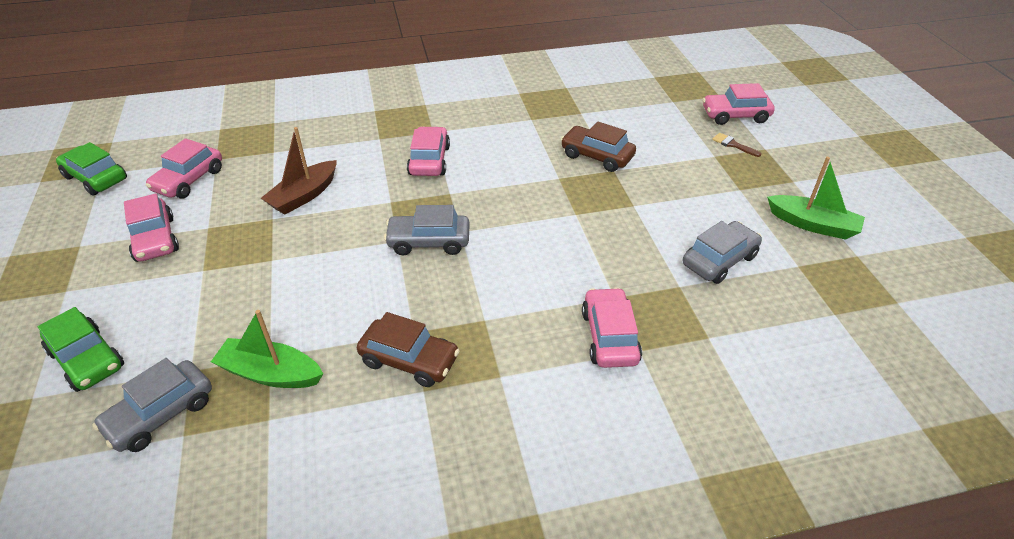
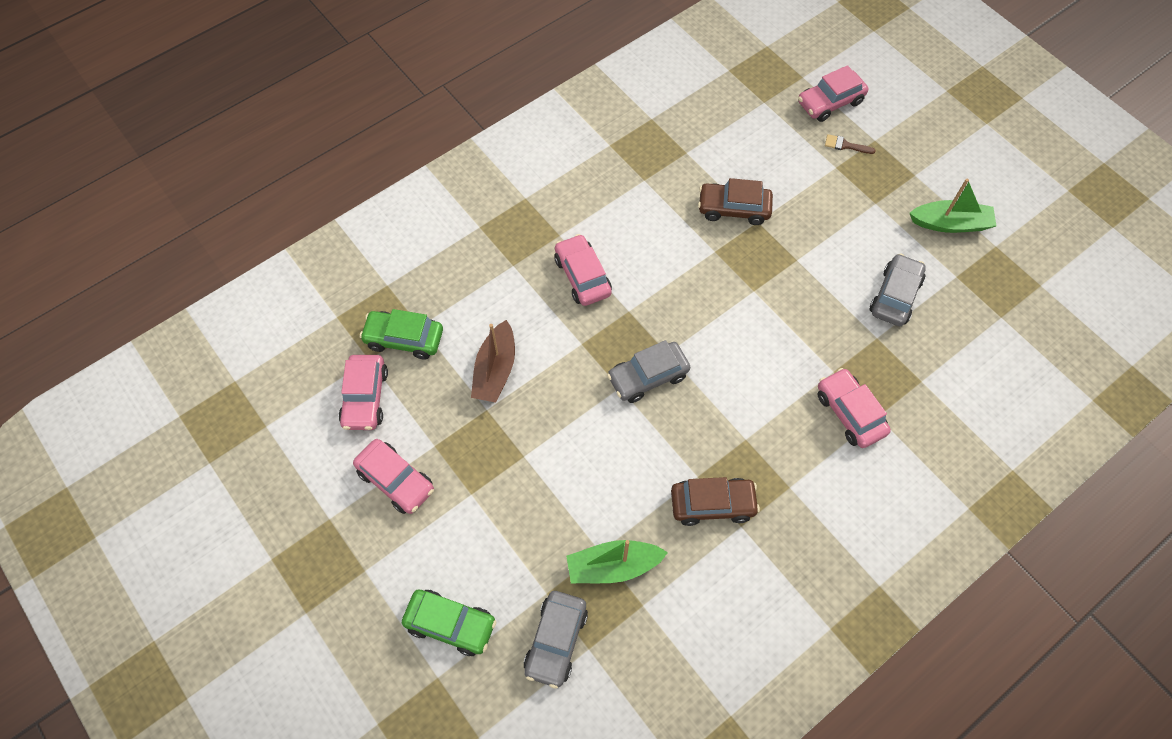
camera: 25 degrees left, 20 degrees up
green car [56,142,127,196] -> green car moved to [360,309,443,360]

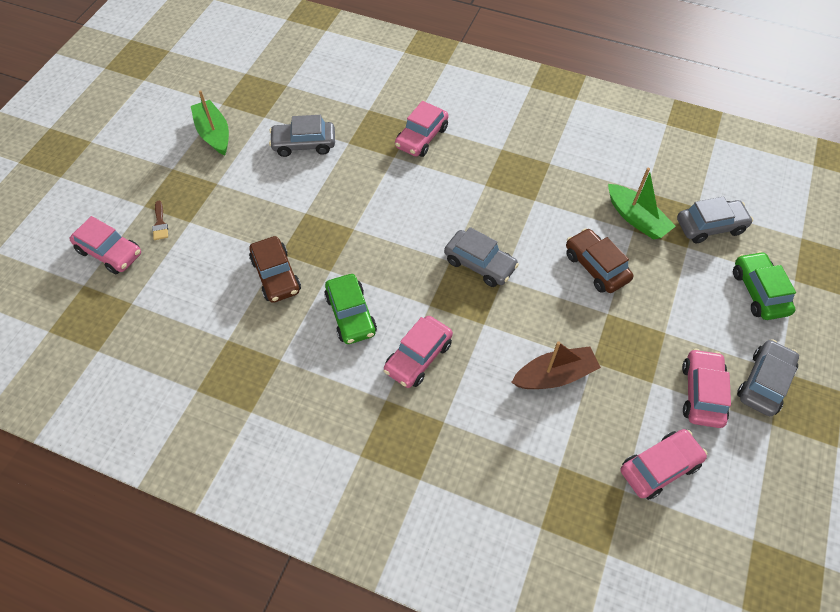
camera: 120 degrees left, 5 degrees down
green car [360,309,443,360] -> green car moved to [324,274,377,344]
brown car [671,477,760,526] -> brown car moved to [566,228,633,293]
none -> grey car [737,339,799,416]

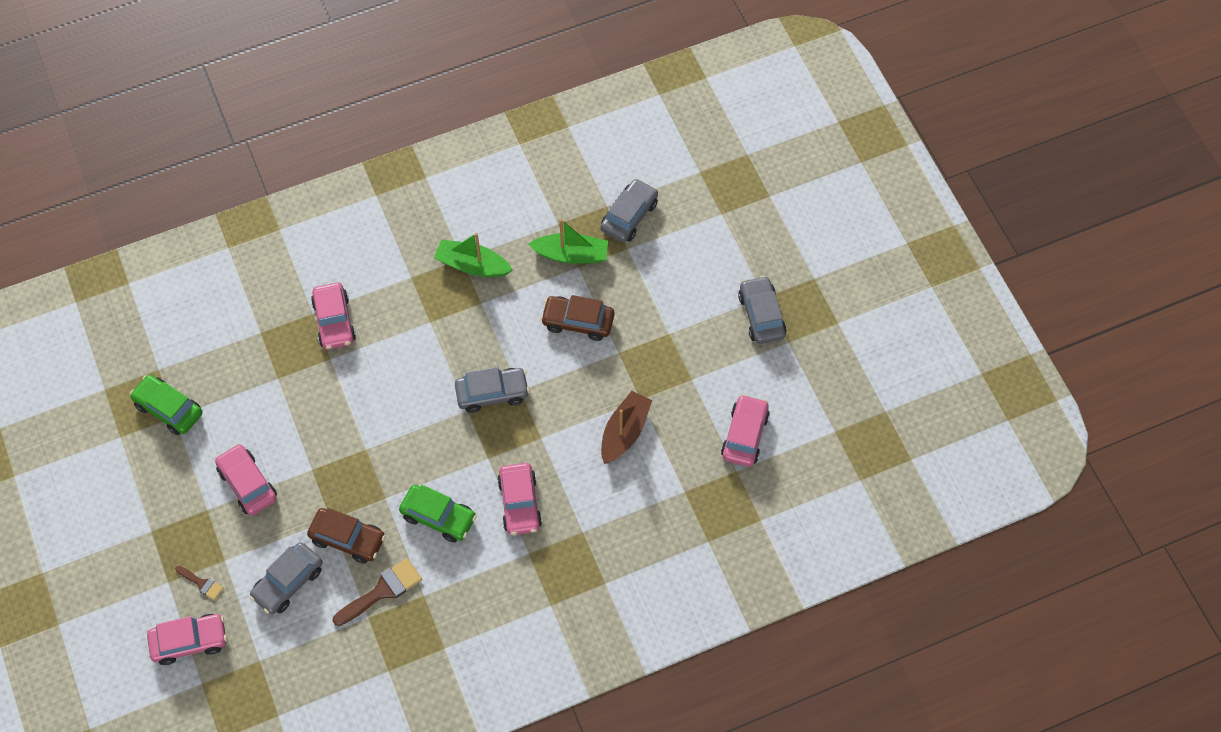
camera: 45 degrees left, 5 degrees up
green boat [191,90,229,155] -> green boat moved to [434,233,513,277]
grey car [269,115,335,157] -> grey car moved to [249,542,323,615]
pink car [682,349,731,428] -> pink car moved to [215,444,277,515]
green car [733,251,796,320] -> green car moved to [130,375,202,435]
none -> brown brush [333,558,422,626]

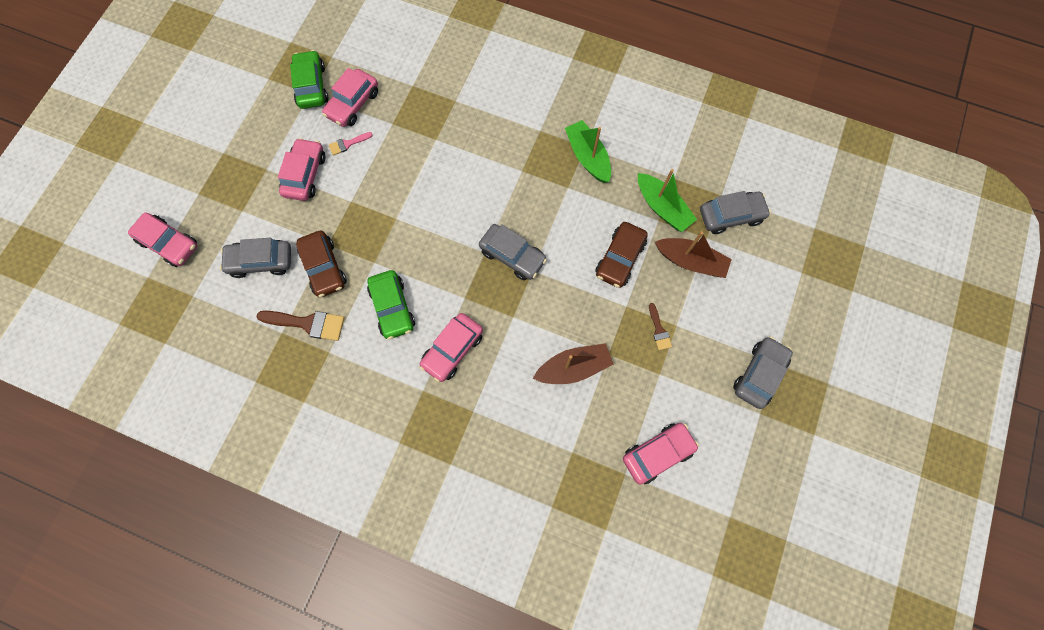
camera: 45 degrees right, 10 degrees up
brown brush [175,566,223,600] -> brown brush moved to [649,303,672,350]
pink car [311,282,356,350] -> pink car moved to [322,68,378,127]
brown car [541,295,614,341] -> brown car turned 120 degrees counterclockwise [595,222,648,288]
none -> pink brush [328,132,373,156]
none -> brown boat [655,231,732,278]

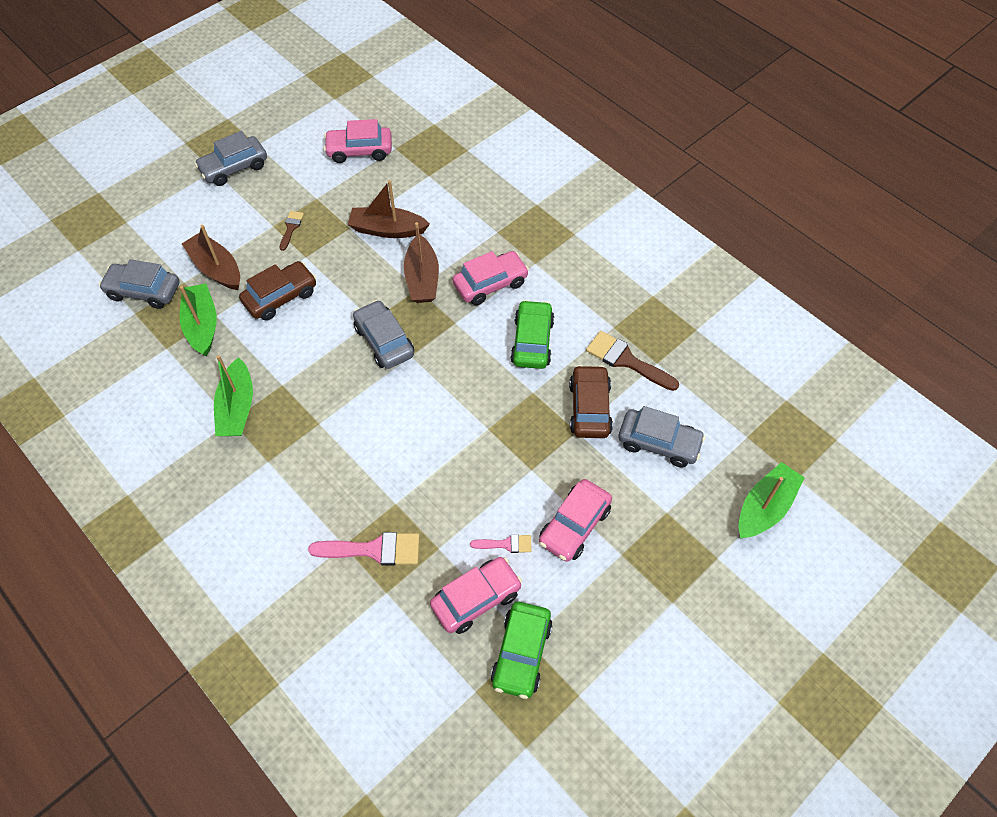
camera: 155 degrees left, 15 degrees down
pink car [128,212,197,267] -> green boat [738,462,805,539]
none -> pink brush [308,532,419,566]
none -> brown boat [404,222,439,303]

